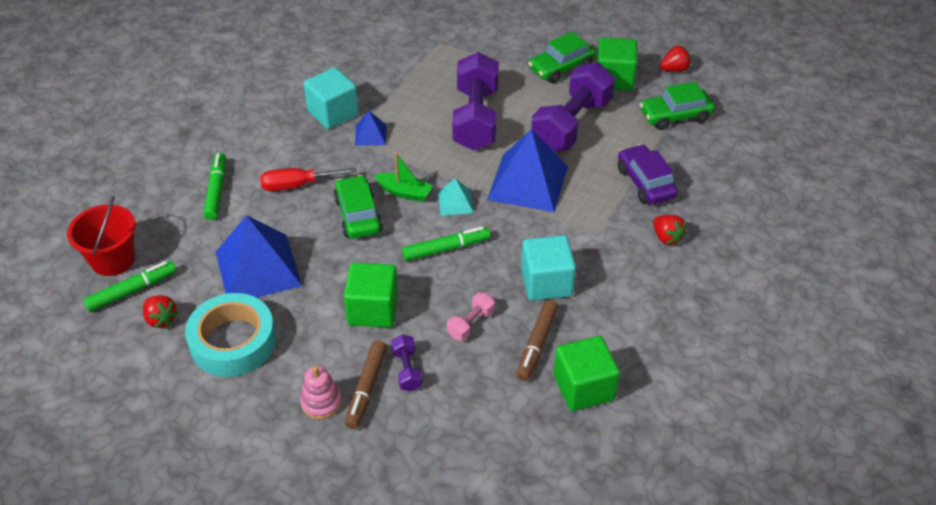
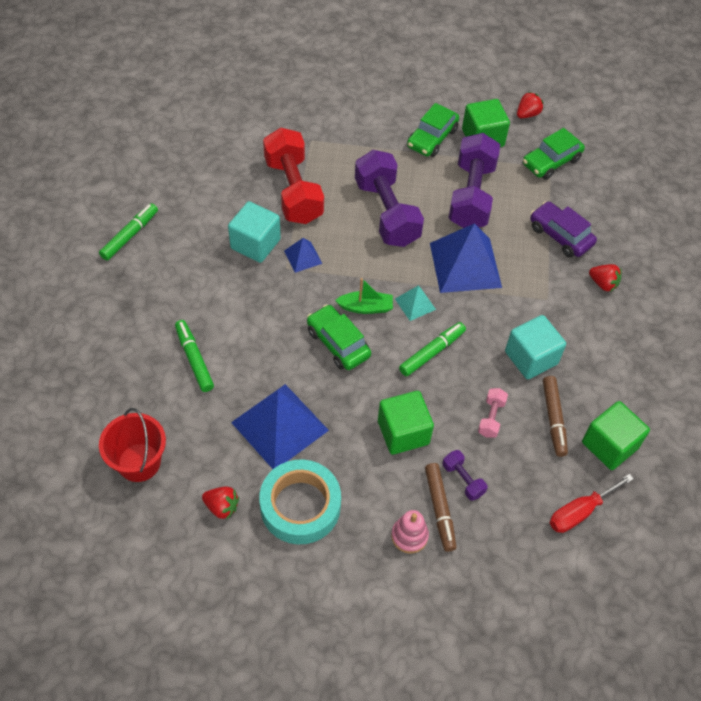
camera: 25 degrees left, 10 degrees up
green marker [83,261,176,312] -> green marker moved to [99,203,158,261]
red screwdriver [260,167,357,191] -> red screwdriver moved to [550,474,634,533]
none -> red dumbbell [263,128,324,224]

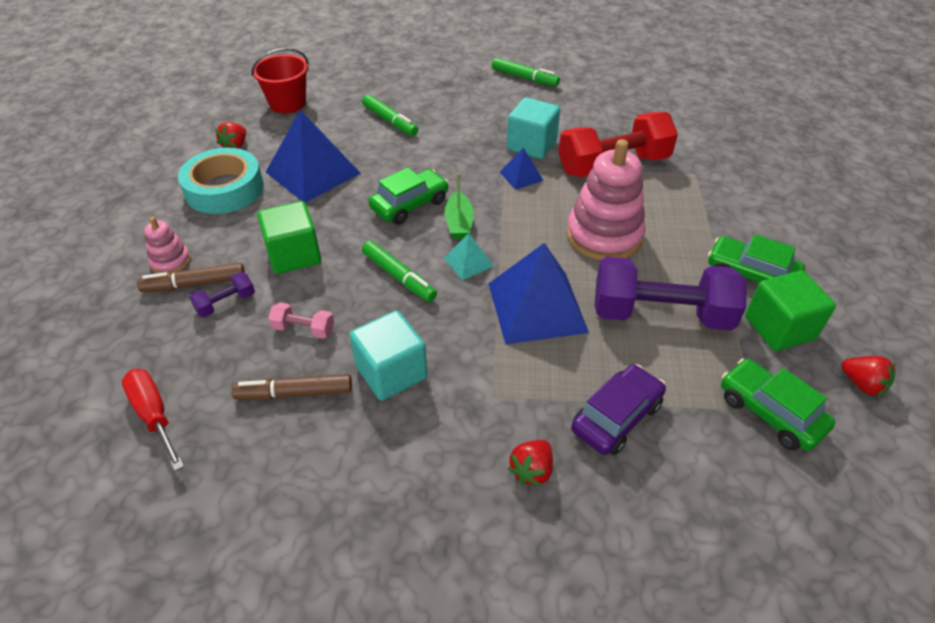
camera: 90 degrees right, 10 degrees down
green marker [175,320,214,392] -> green marker turned 75 degrees clockwise [362,94,418,136]
purple dumbbell [355,150,424,247] -> pink stacking toy [566,139,646,260]
green cube [582,401,650,470] -> none

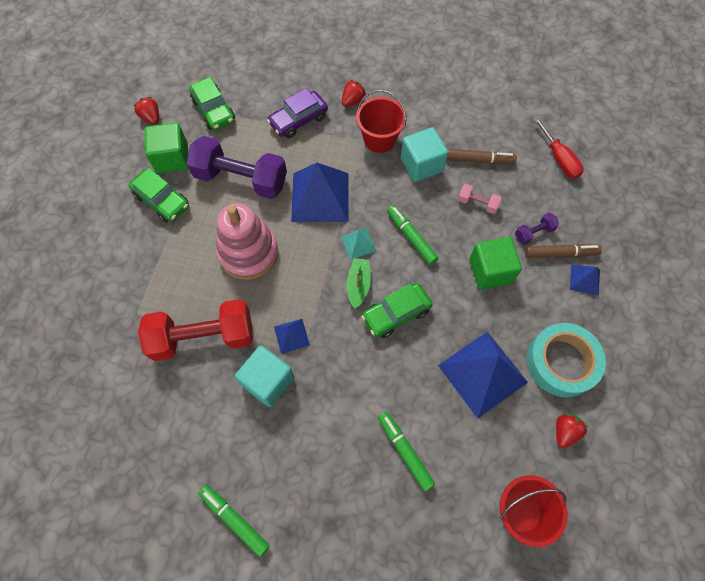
camera: 170 degrees left, 20 degrees up
pink stacking toy [144,217,191,273] -> blue pyramid [570,264,600,295]
none -> red bucket [356,89,407,153]

